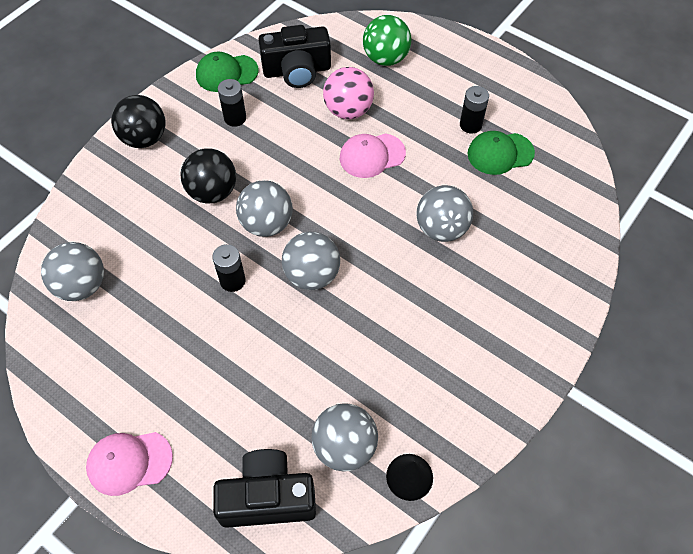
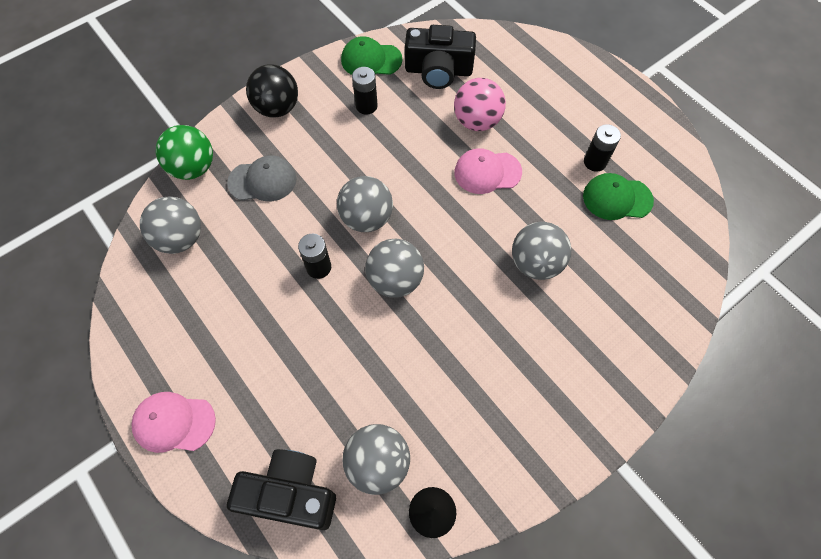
camera: 15 degrees right, 5 degrees up
black ball [181,148,236,203] -> none
green ball [363,15,411,66] -> green ball moved to [156,125,213,180]
none -> grey cap [227,155,296,201]

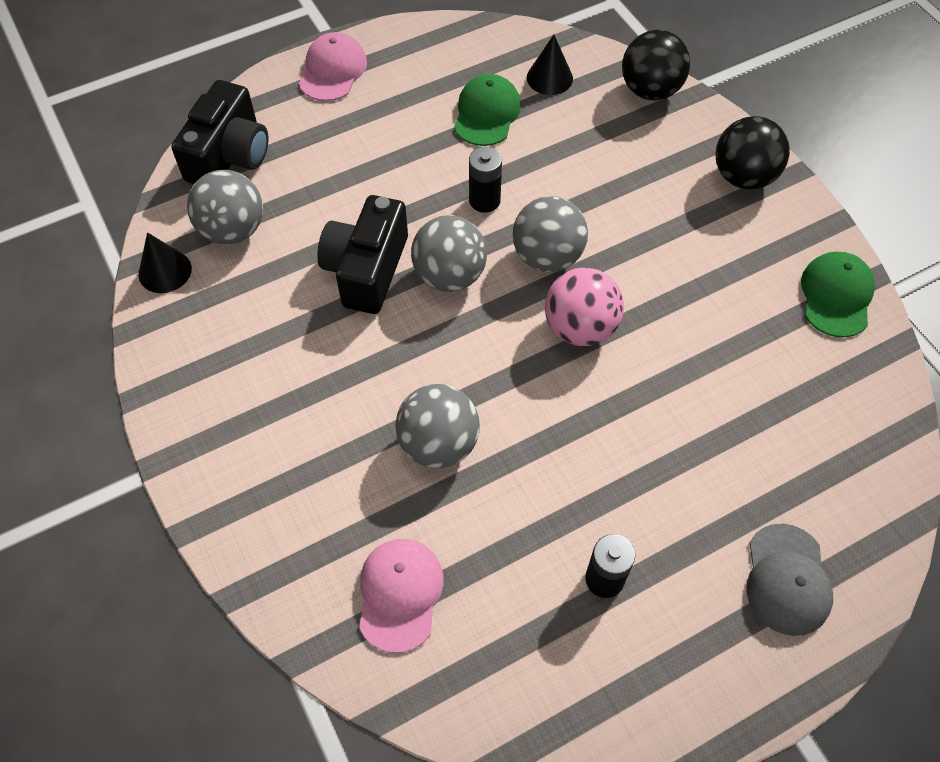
camera: 100 degrees right, 5 degrees down
grey ball [140,197,201,254] -> black cone [527,35,573,95]
green ball [156,125,213,180] -> black ball [622,30,690,100]
grey cap [227,155,296,201] -> grey cap moved to [746,524,833,636]
black battery [352,67,378,115] -> none
black camera [405,25,476,89] -> black camera moved to [317,195,408,314]
pink ball [454,78,506,131] -> pink ball moved to [545,267,624,346]
pink cap [454,148,522,194] -> pink cap moved to [359,539,444,653]
green cap [583,173,654,220] -> green cap moved to [454,74,521,146]

